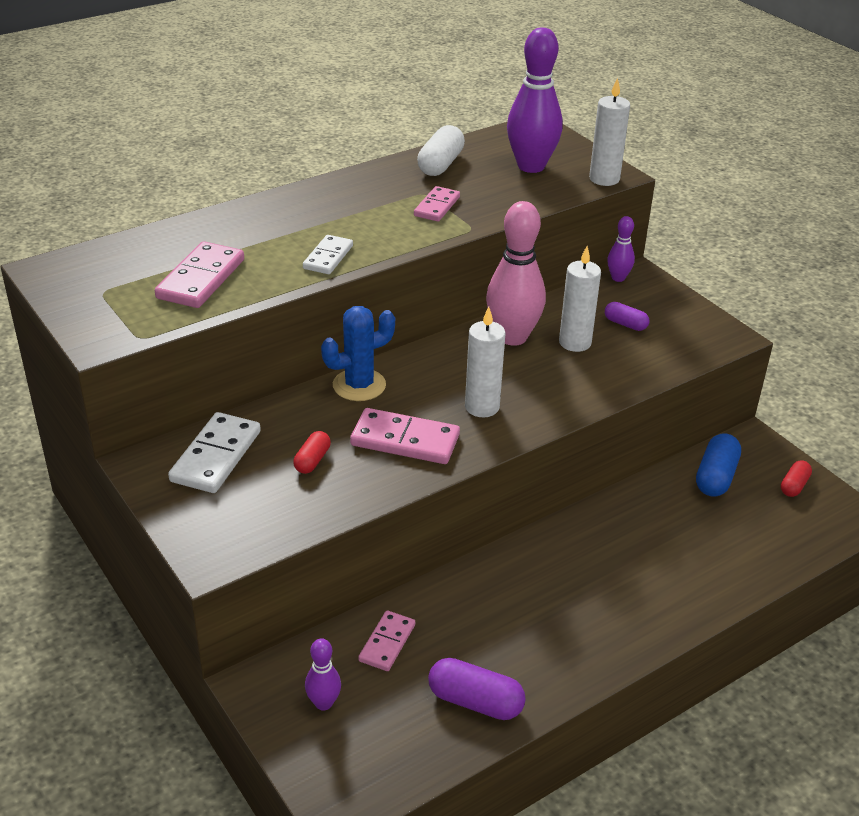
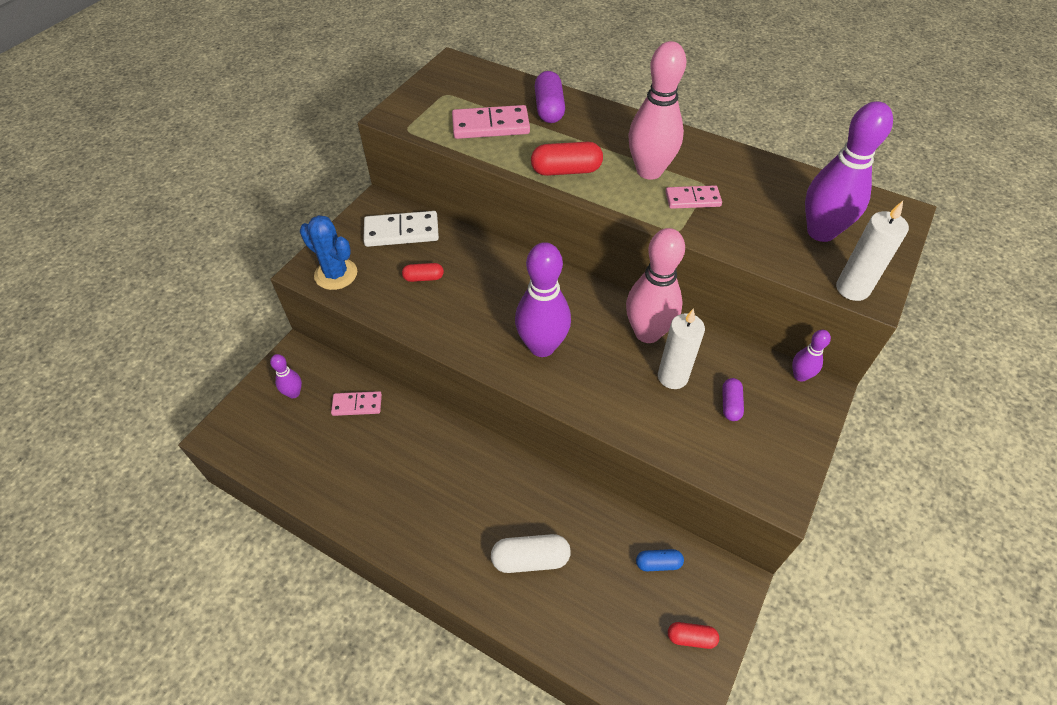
camera: 65 degrees right, 15 degrees up
white domino [303,235,353,274] -> red capsule [531,142,603,176]
blue cactus [321,306,395,401] -> blue cactus moved to [300,215,357,290]
pink domino [350,408,460,464] -> none
white capsule [417,125,465,176] -> white capsule moved to [491,534,571,573]
purple capsule [428,658,526,720] -> purple capsule moved to [535,71,565,123]
white candle [465,307,506,417] -> purple bowling pin [515,242,571,357]
blue capsule [696,433,741,497] -> blue capsule [636,549,684,571], size x0.60
none -> pink bowling pin [628,41,686,180]

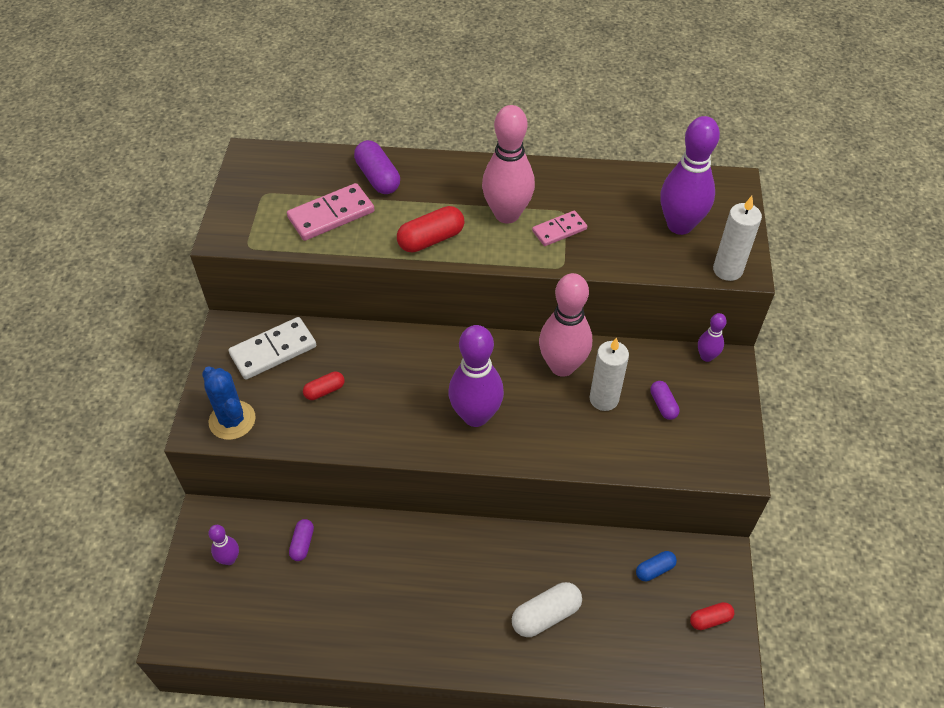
camera: 25 degrees left, 0 degrees up
blue cactus [300,215,357,290] -> blue cactus turned 45 degrees clockwise [202,367,256,440]
pink domino [331,391,382,416] -> purple capsule [289,519,314,561]

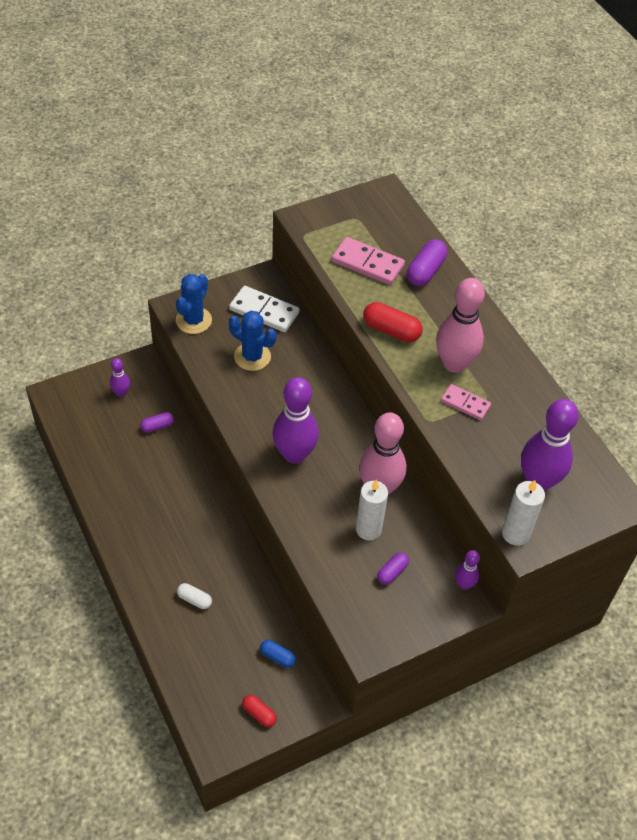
camera: 55 degrees right, 0 degrees up
red capsule [303,372,345,400] -> blue cactus [229,311,277,371]
white capsule [512,582,582,637] -> white capsule [177,583,212,609], size x0.60

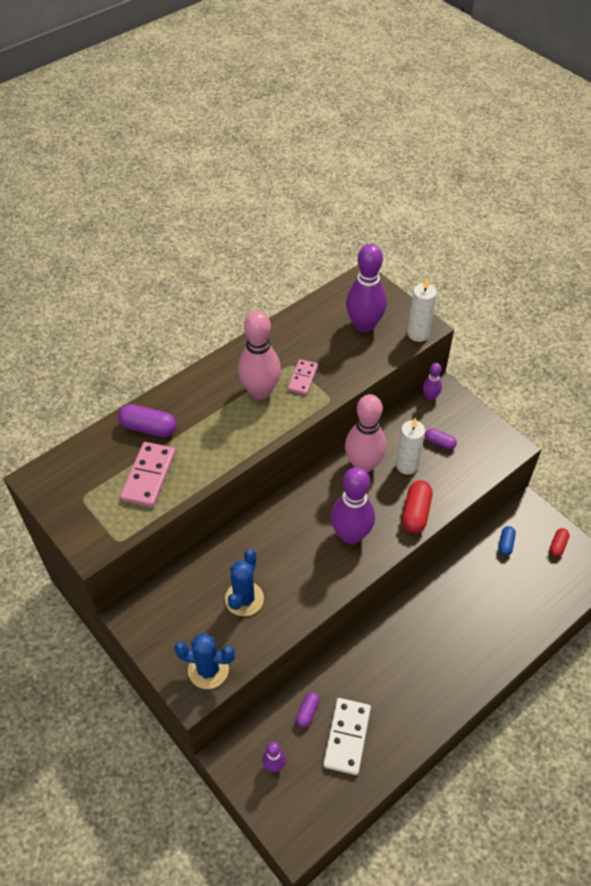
camera: 100 degrees left, 0 degrees up
purple capsule [140,412,174,433] -> purple capsule turned 60 degrees clockwise [296,692,320,728]
white capsule [177,583,212,609] -> none
white domino [229,286,300,332] -> white domino moved to [323,698,371,775]
red capsule [363,302,423,342] -> red capsule moved to [402,480,432,533]

